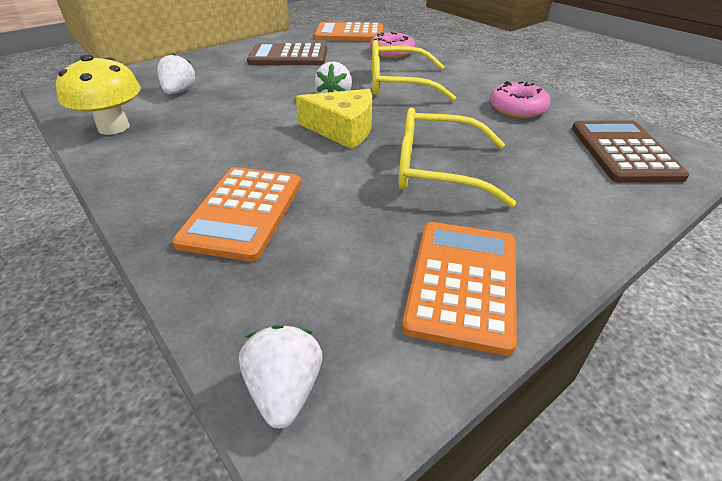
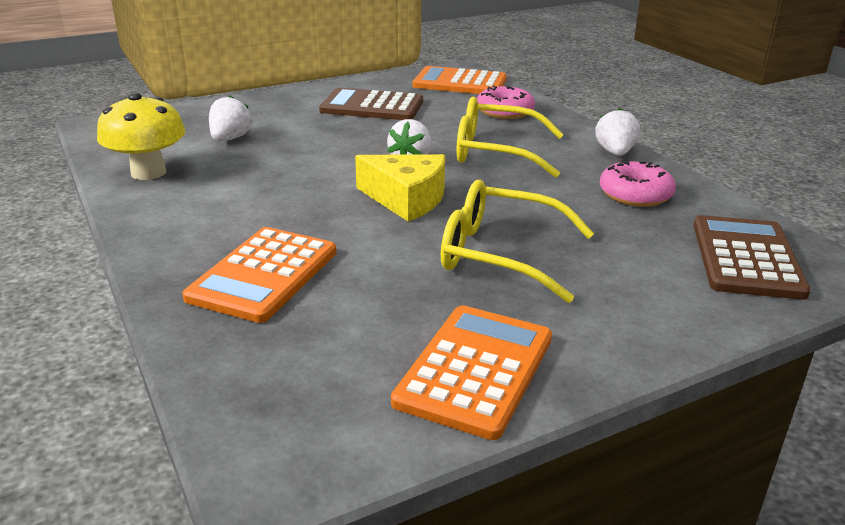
camera: 10 degrees right, 10 degrees down
white strawberry [239,325,322,428] -> white strawberry moved to [595,108,640,156]

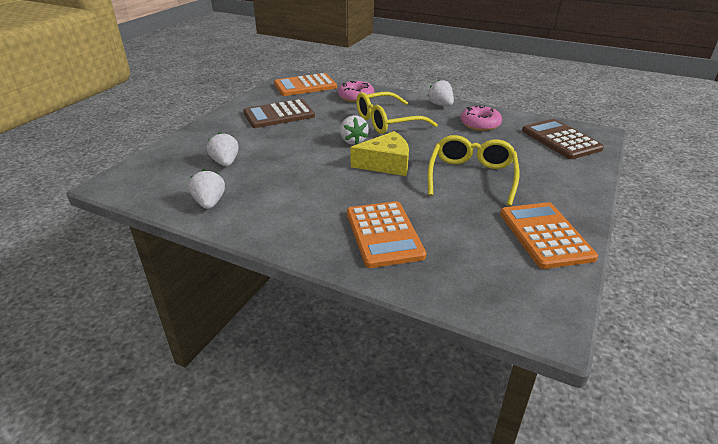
camera: 35 degrees left, 5 degrees up
yellow mushroom [97,92,186,180] -> white strawberry [188,169,225,209]
yellow glasses [441,180,594,303] -> yellow glasses turned 120 degrees clockwise [428,135,519,206]

